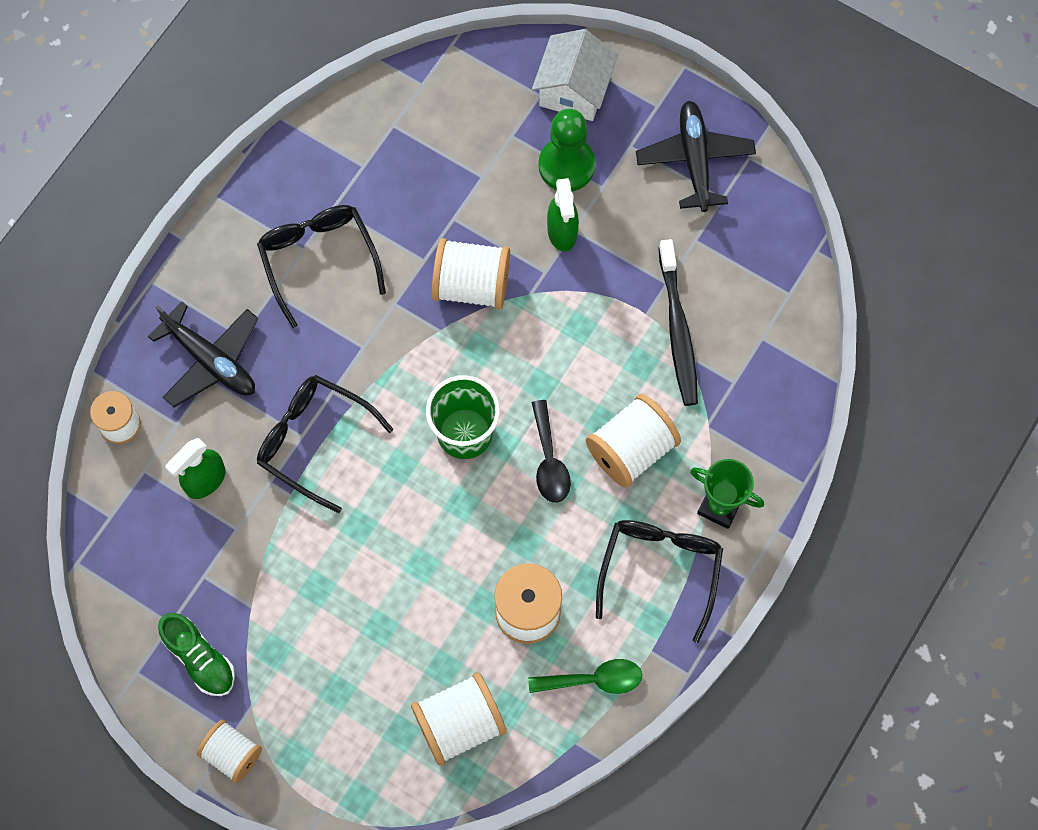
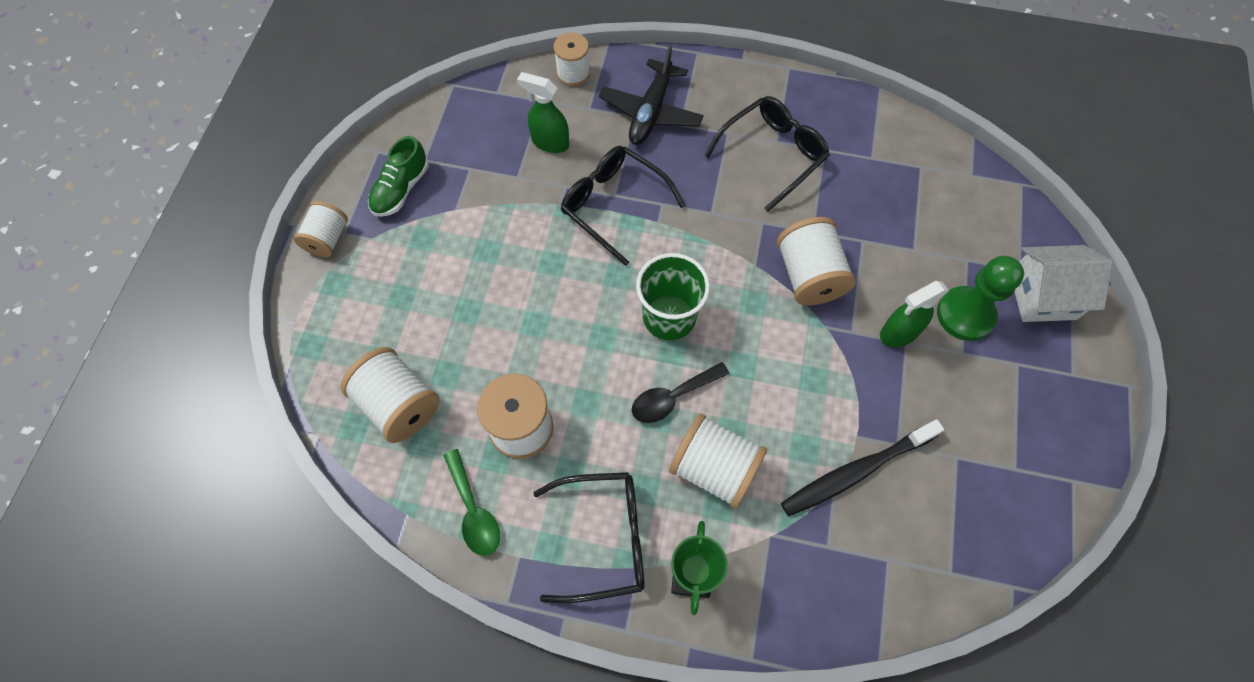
camera: 70 degrees right, 5 degrees down
black glasses [257,375,393,513] -> black glasses turned 60 degrees counterclockwise [561,146,685,266]
black plane [636,100,756,212] -> none

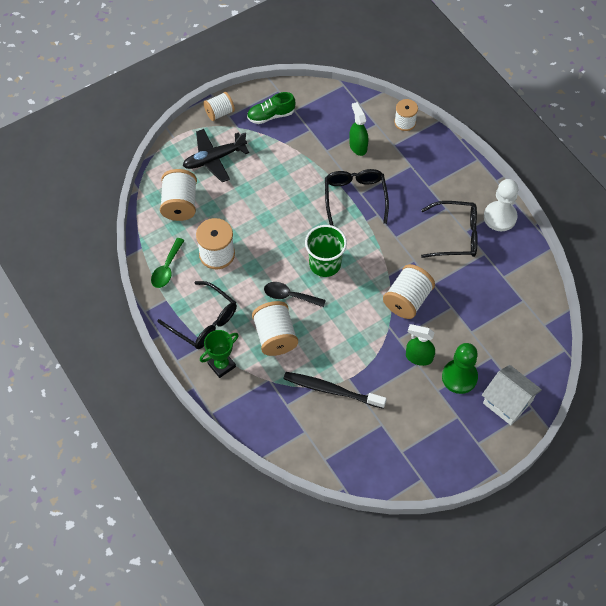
camera: 45 degrees right, 5 degrees down
black plane [599,45,704,145] -> black plane moved to [183,129,249,182]
none -> white pawn [484,179,518,231]

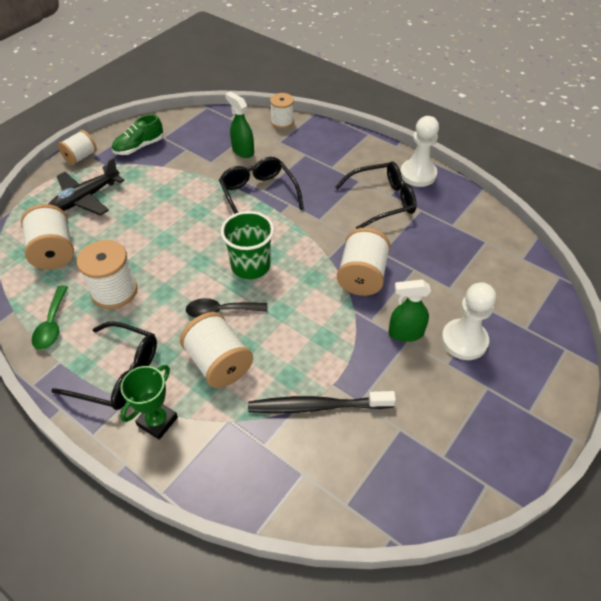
camera: 20 degrees left, 10 degrees down
green pawn [442,343,478,394] -> white pawn [441,283,496,360]
white house [482,365,542,425] -> none

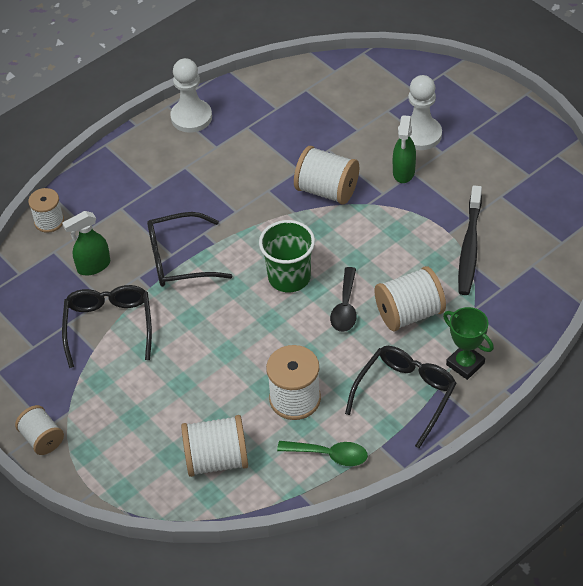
camera: 75 degrees left, 0 degrees up
black plane [49,157,125,216] -> none
green shoe [112,114,163,155] -> none
black glasses [335,162,417,229] -> black glasses moved to [62,285,152,368]

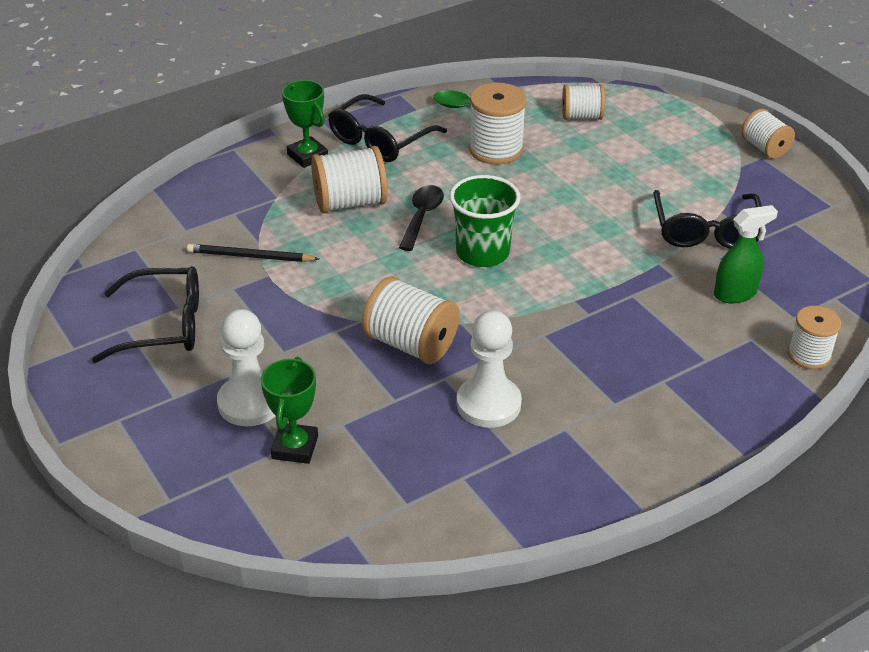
camera: 175 degrees left, 10 degrees down
black glasses [147,212,232,287] -> black glasses moved to [92,266,199,363]
white pawn [170,58,212,133] -> white pawn moved to [457,310,522,428]
white spool [181,415,248,477] -> white spool [562,85,605,120], size x0.65
green spray bottle [393,115,416,183] -> none
black toothbrush [458,185,482,295] -> black pencil [187,244,319,262]
none -> green trophy [261,357,318,464]

